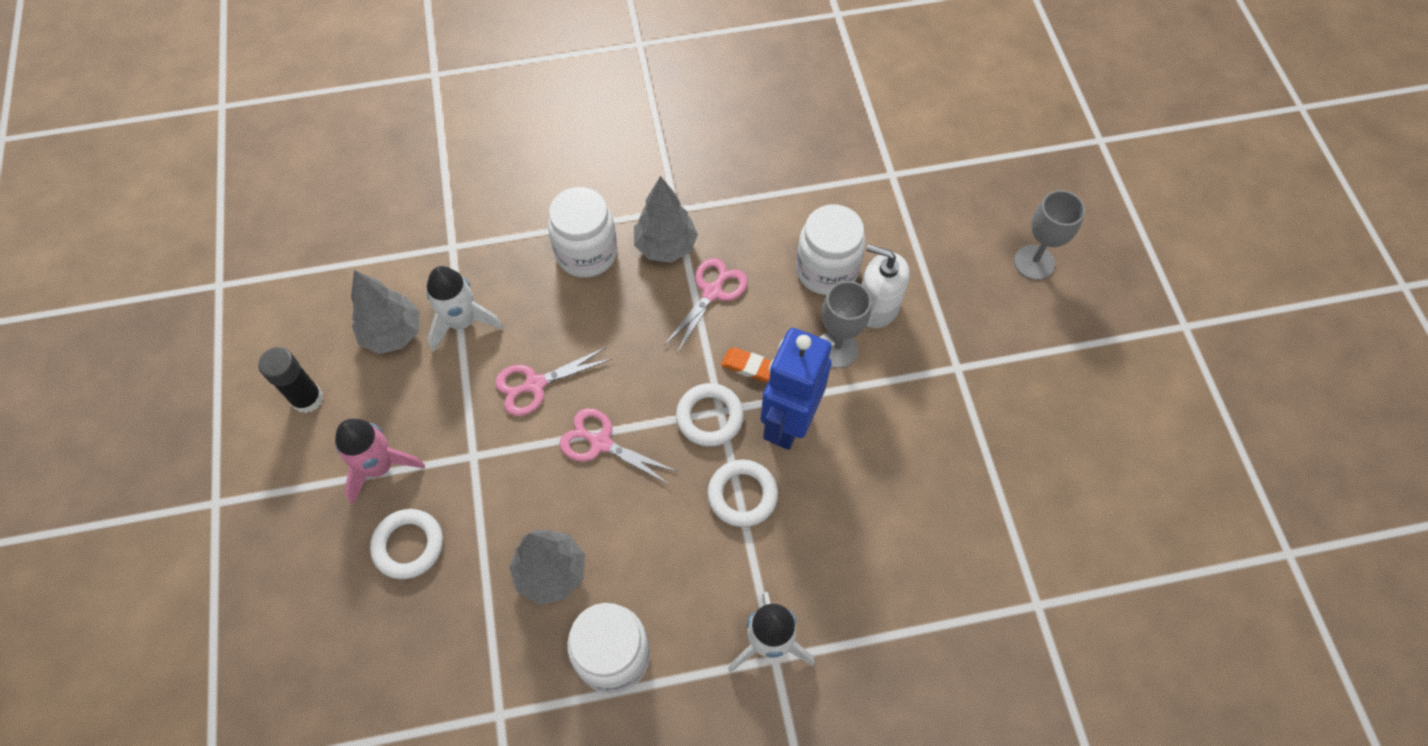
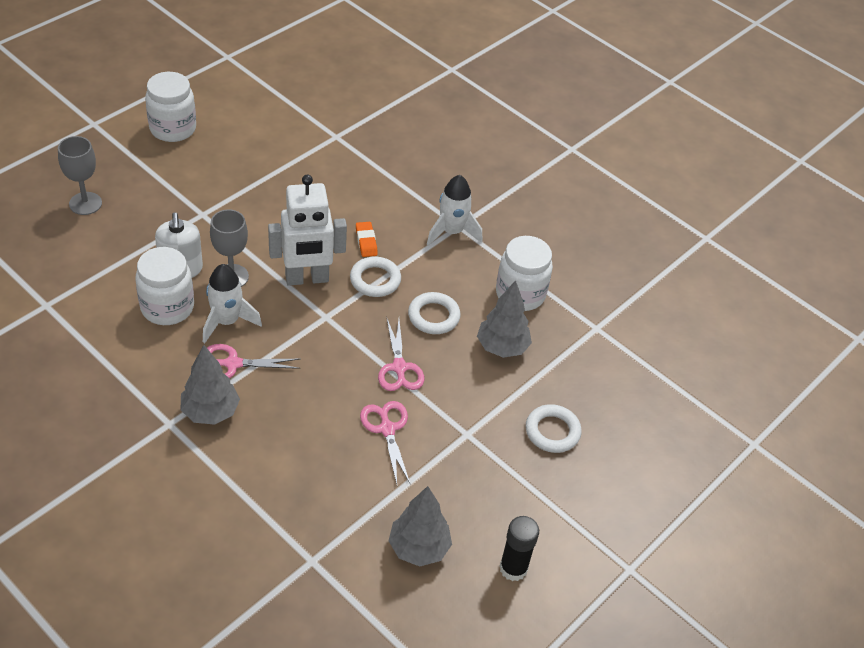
camera: 130 degrees left, 15 degrees down
pink rocket [335,419,425,505] -> none
white rocket [427,266,504,352] -> white rocket moved to [203,264,262,343]
pink scissors [495,347,612,416] -> pink scissors turned 135 degrees counterclockwise [360,401,411,485]
white jar [548,187,618,278] -> white jar moved to [145,72,196,142]
white ring [676,383,744,447] -> white ring moved to [408,292,461,334]
orange eraser [721,348,771,382] -> orange eraser moved to [356,222,378,257]
blue robot [760,328,831,450] -> white robot [268,175,347,286]

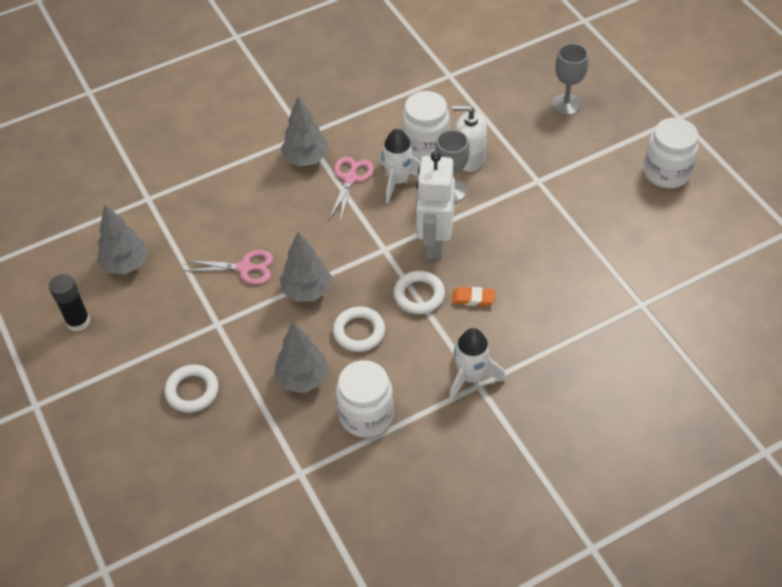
camera: 115 degrees right, 5 degrees up
pink scissors [378,319,424,391] -> grey tree [280,232,332,302]

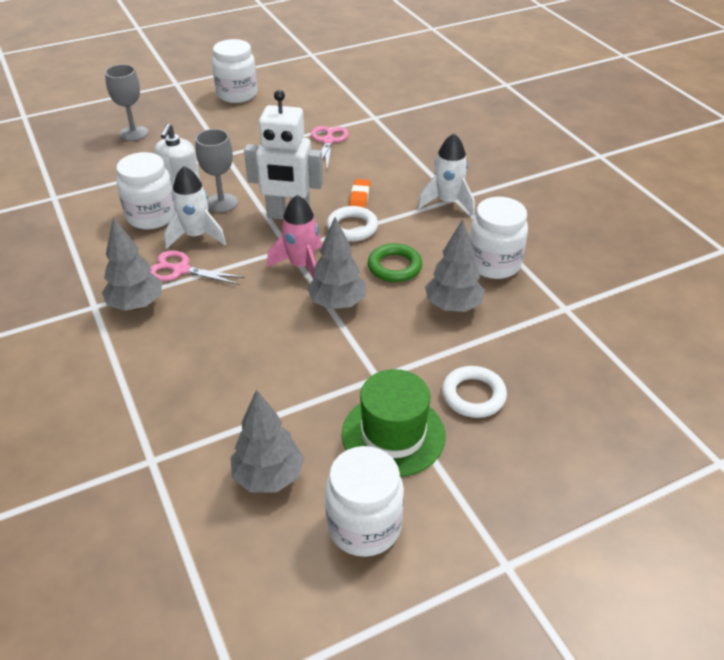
camera: 90 degrees left, 10 degrees down
black glue stick [49,274,90,332] -> white jar [325,446,404,557]
pink scissors [184,250,273,285] -> pink scissors moved to [311,126,349,171]
white ring [333,307,385,352] -> green ring [368,243,422,282]
none -> pink rocket [267,195,322,279]
none -> green hat [342,369,445,477]

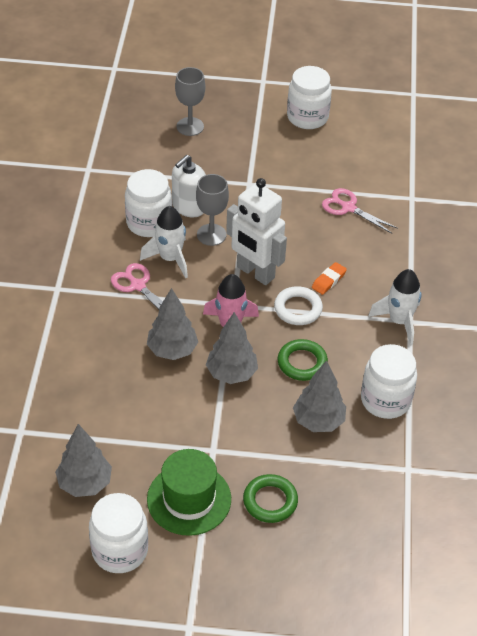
camera: 30 degrees right, 5 degrees up
grey tree [102,218,162,311] -> grey tree moved to [147,288,198,360]
pink scissors [311,126,349,171] -> pink scissors turned 90 degrees counterclockwise [322,188,398,234]
white ring [442,366,507,418] -> green ring [243,474,298,523]

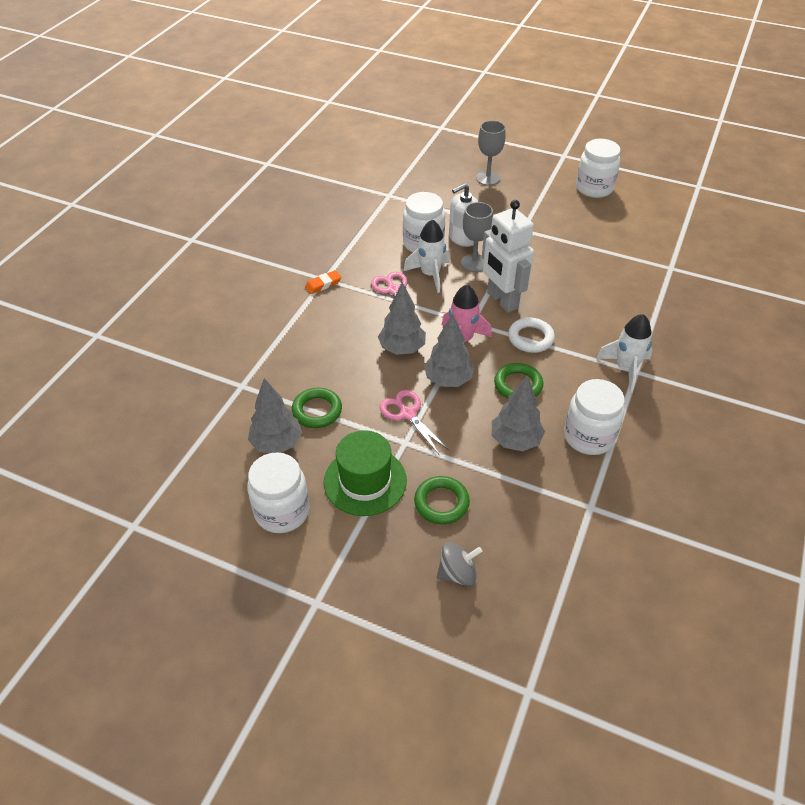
camera: 20 degrees right, 0 degrees up
orange eraser [312,262,347,295] -> orange eraser moved to [305,270,342,294]
pink scissors [322,188,398,234] -> pink scissors moved to [380,390,450,456]
none -> green ring [292,388,342,428]
none -> grey spinning top [437,542,482,586]

